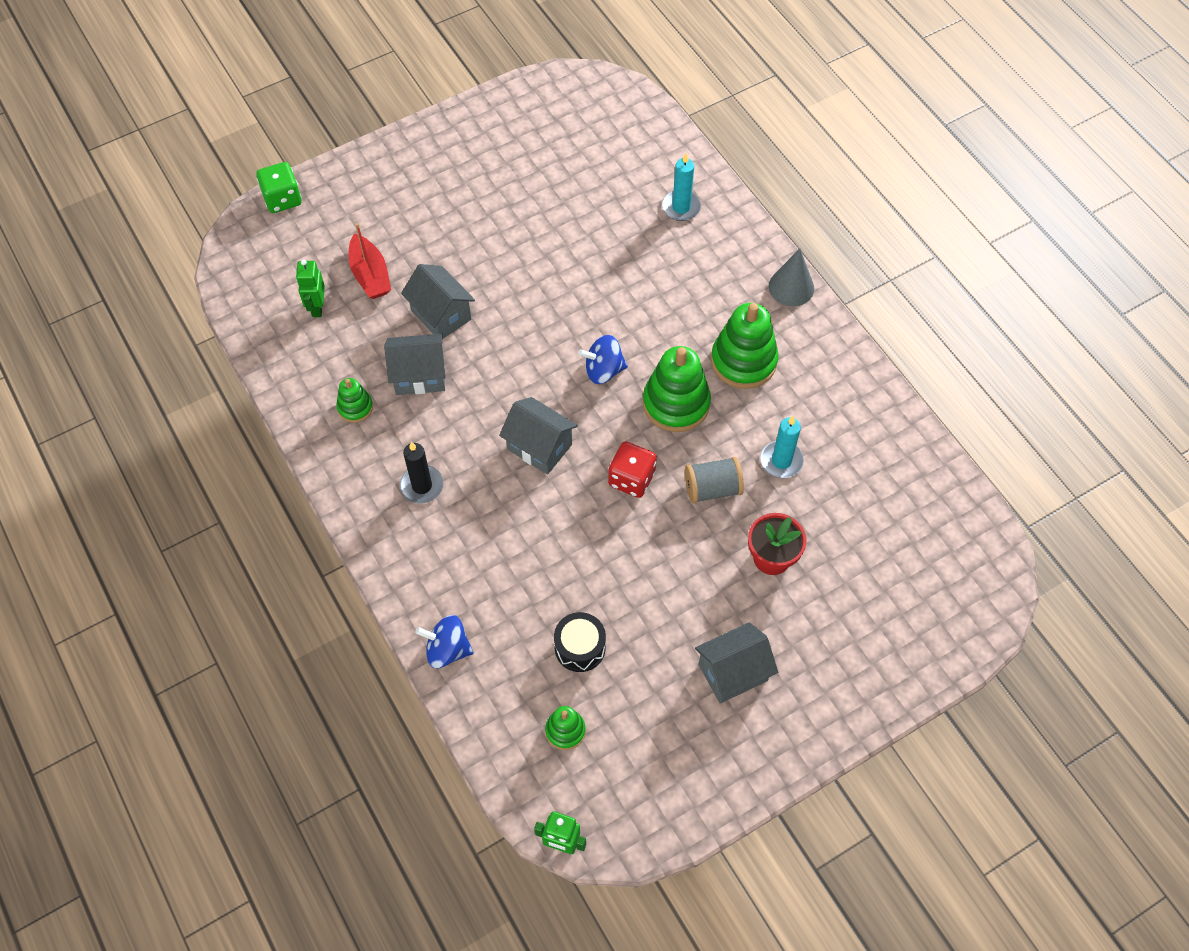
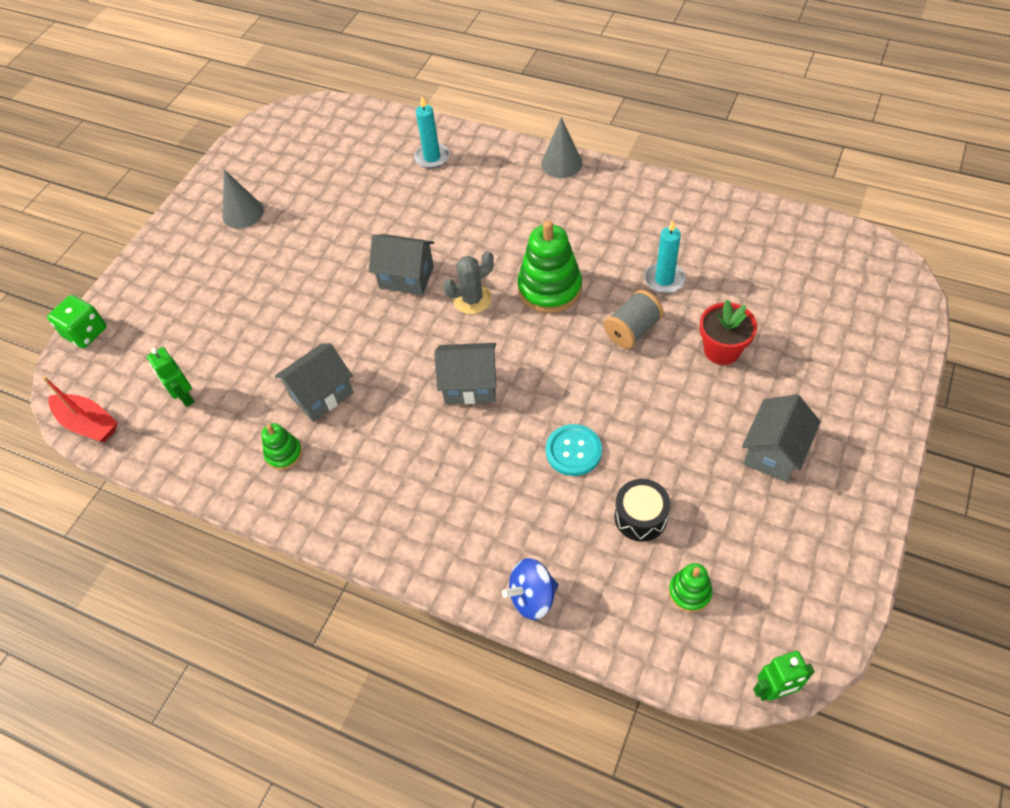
camera: 30 degrees left, 5 degrees down
red boat [348,223,391,299] -> red boat moved to [43,376,118,442]
black candle [400,442,444,504] -> none
grey house [401,264,475,339] -> grey house moved to [369,234,434,295]
blue spinning top [578,335,628,384] -> grey cactus [443,251,494,314]
red dice [608,442,657,498] -> none
green stacking toy [711,303,779,389] -> none
none -> grey cone [222,169,264,229]
none -> turquoise button [546,424,602,476]

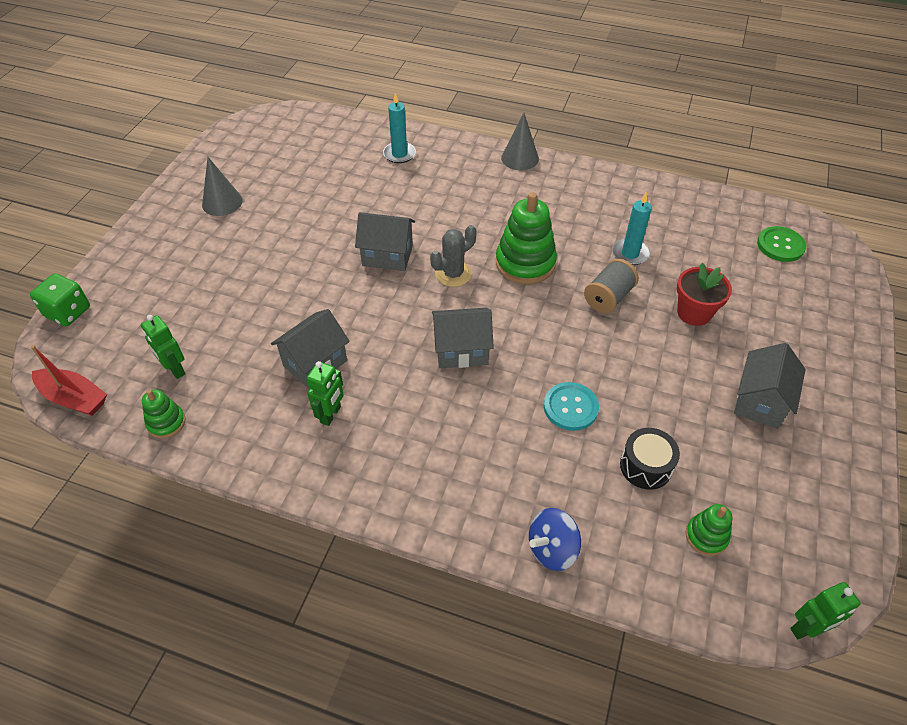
camera: 10 degrees left, 5 degrees down
green stacking toy [261,423,302,470] -> green stacking toy moved to [142,389,186,439]
none -> green robot [307,361,344,426]
none -> green button [757,226,806,262]

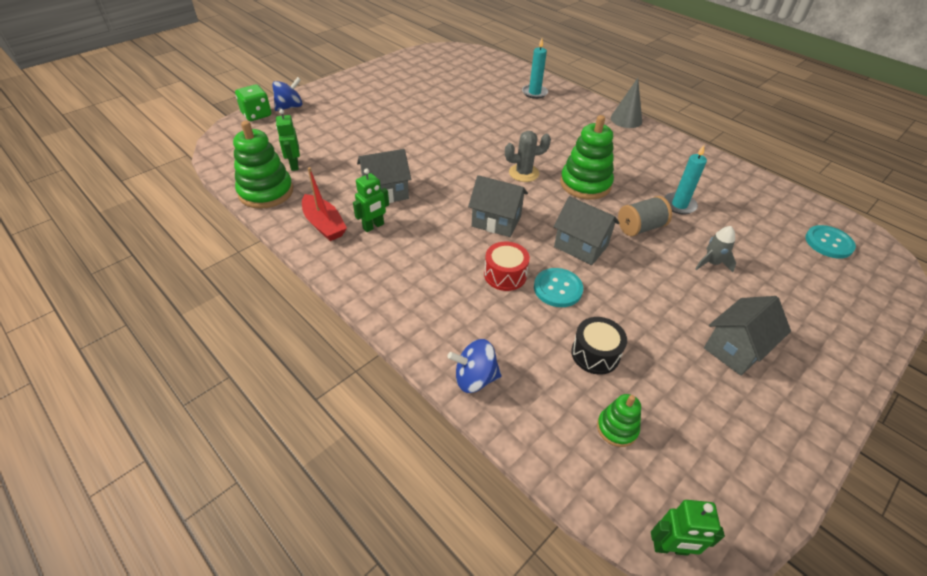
camera: 25 degrees right, 5 degrees down
red boat [31,345,107,416] -> red boat moved to [302,167,347,241]
green stacking toy [142,389,186,439] -> green stacking toy [233,121,293,209], size x1.89
grey cone [202,157,243,216] -> none
grey house [355,212,415,271] -> grey house moved to [553,196,620,265]
red flower pot [677,263,732,326] -> grey rocket [695,226,736,272]
green button [757,226,806,262] -> turquoise button [805,225,856,258]
none -> blue spinning top [272,77,302,111]
none -> red drum [484,242,530,291]

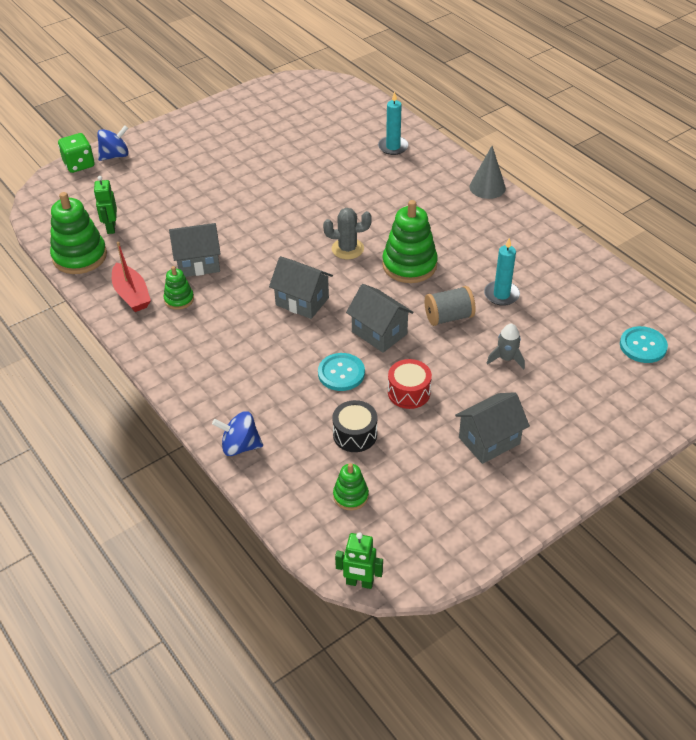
camera: 10 degrees right, 0 degrees up
green robot [353,169,389,232] -> green stacking toy [163,266,194,310]
red drum [484,242,530,291] -> red drum moved to [388,359,432,409]

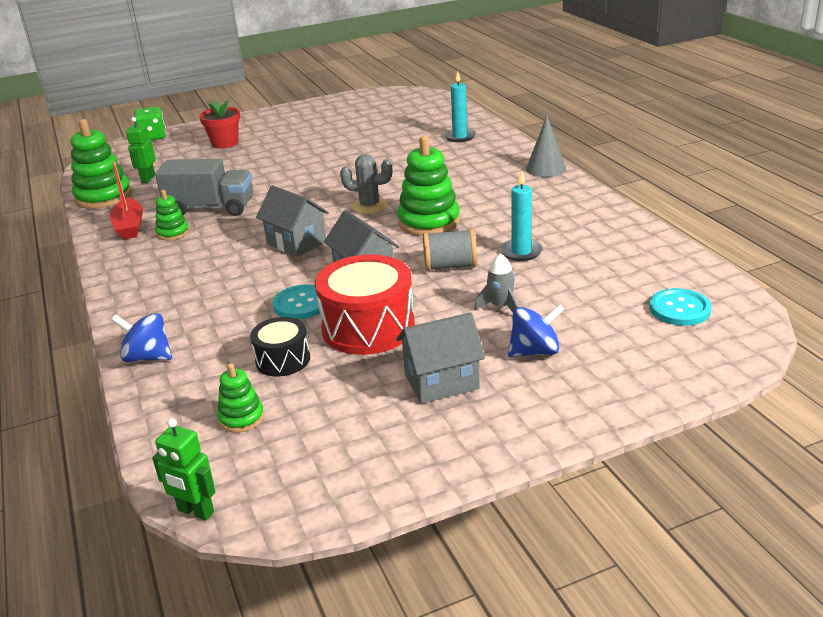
camera: 15 degrees right, 15 degrees down
blue spinning top [97,126,129,161] -> blue spinning top moved to [508,304,564,357]
grey house [169,223,221,277] -> grey truck [155,159,253,216]
red drum [388,359,432,409] -> red drum [315,254,415,355], size x1.78
none -> red flower pot [199,100,240,149]

